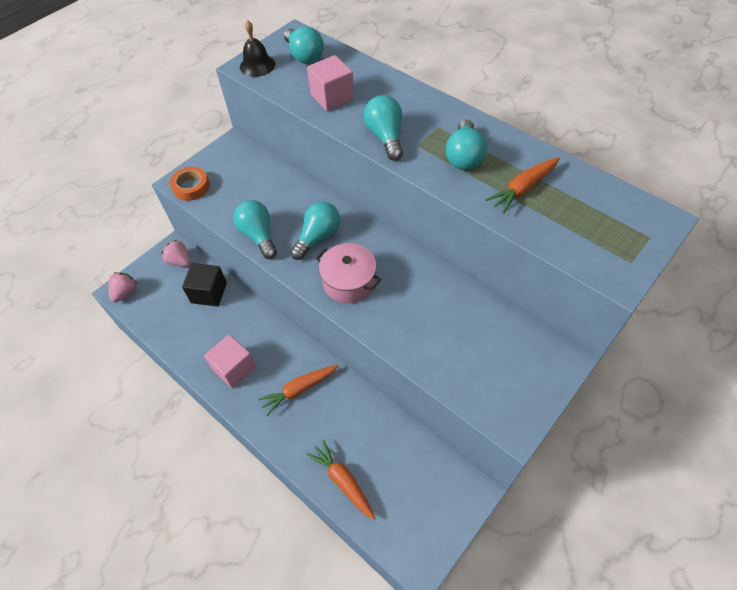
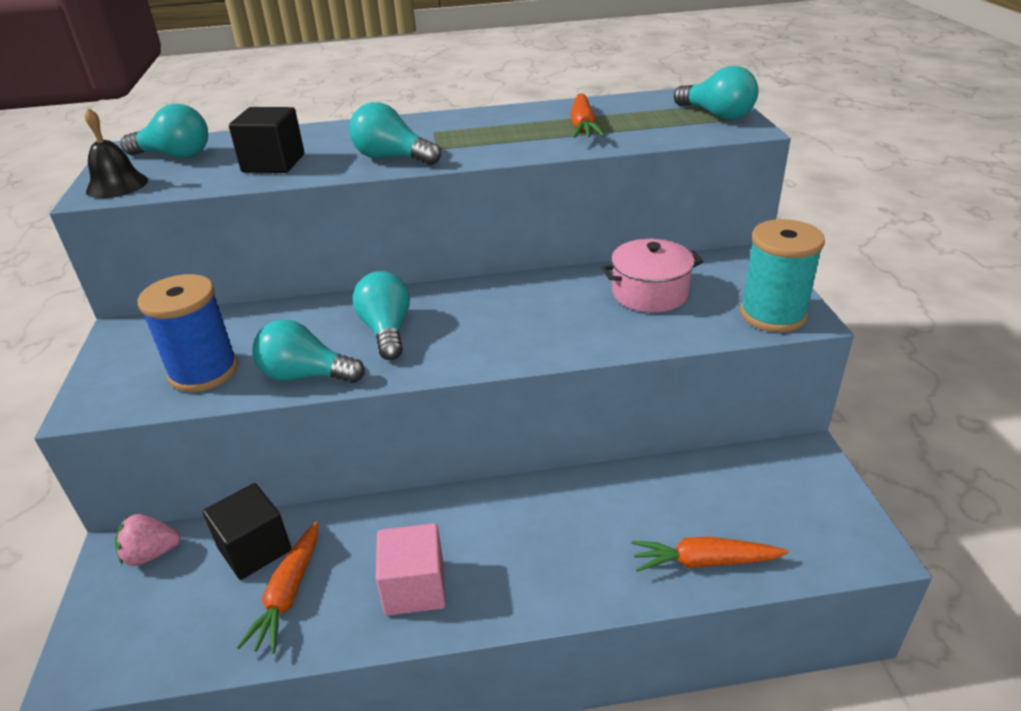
camera: 50 degrees left, 20 degrees down
pink strawberry [108,272,138,303] -> none
orange tape [170,167,210,201] -> none
orange carrot [258,365,338,416] -> orange carrot moved to [237,522,318,654]
pink cube [307,55,354,111] -> black cube [229,107,305,173]
pink pot [315,243,381,303] -> pink pot moved to [601,239,703,313]
turquoise light bulb [446,119,487,170] -> turquoise light bulb moved to [674,66,758,120]
none -> blue spool [138,274,238,392]
none -> turquoise spool [740,219,825,332]

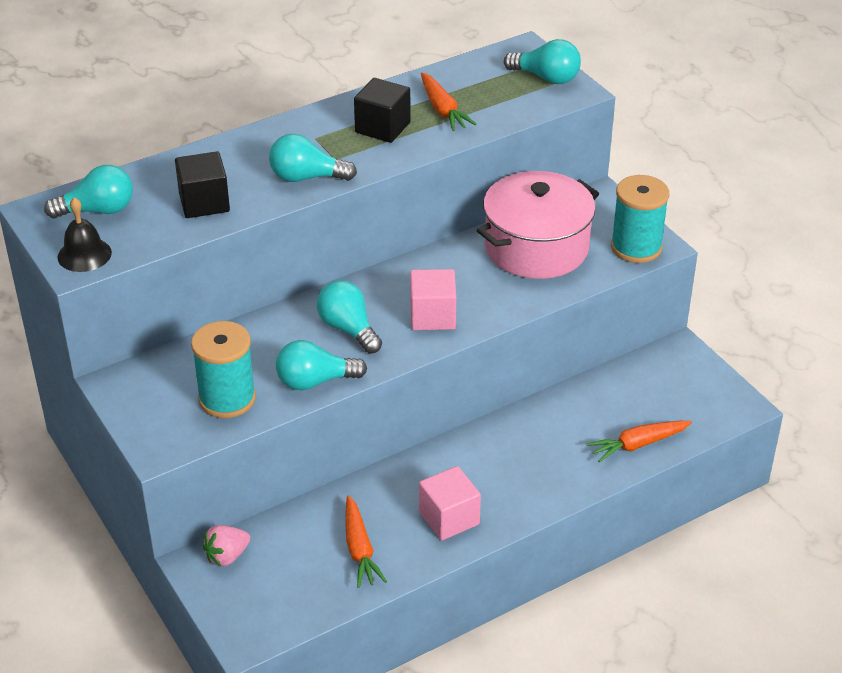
camera: 25 degrees left, 5 degrees up
blue spool [138,274,238,392] -> turquoise spool [191,321,256,418]
black cube [203,483,291,580] -> black cube moved to [354,78,410,143]
pink pot [601,239,703,313] -> pink pot [477,171,599,279], size x1.64
none -> pink cube [410,269,456,330]

